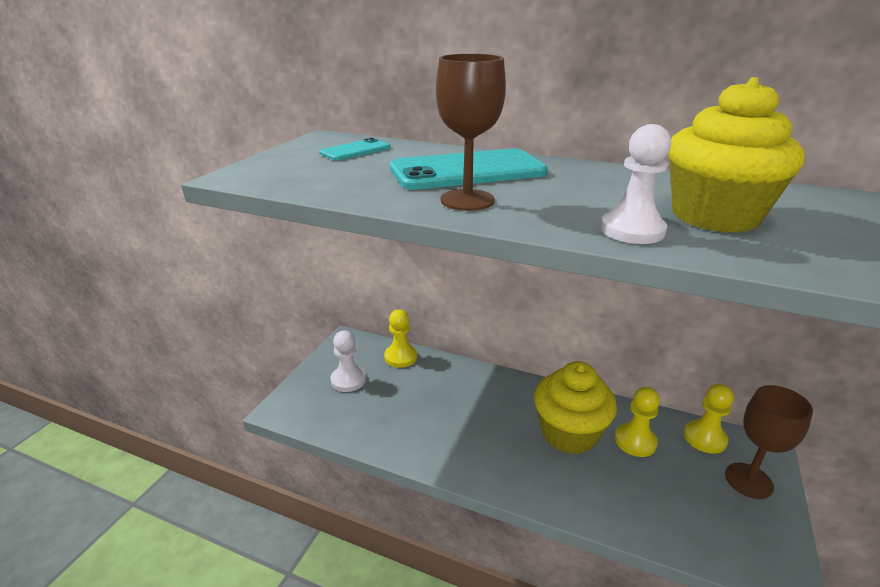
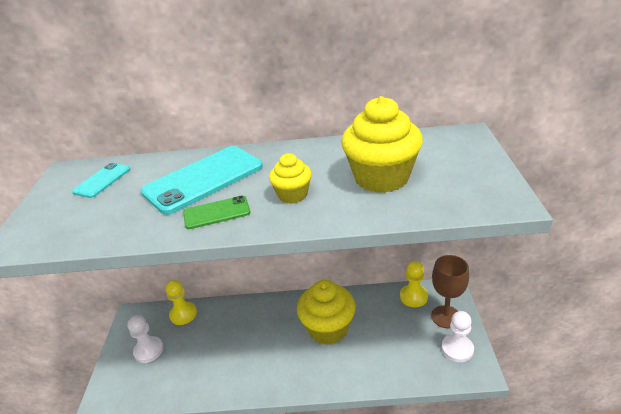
camera: 20 degrees left, 5 degrees up
brown goblet [436,54,506,211] -> green phone [183,195,250,229]
white pawn [601,124,671,244] -> white pawn moved to [442,311,474,362]
yellow pawn [615,387,660,457] -> none
none -> yellow cupcake [269,153,312,204]

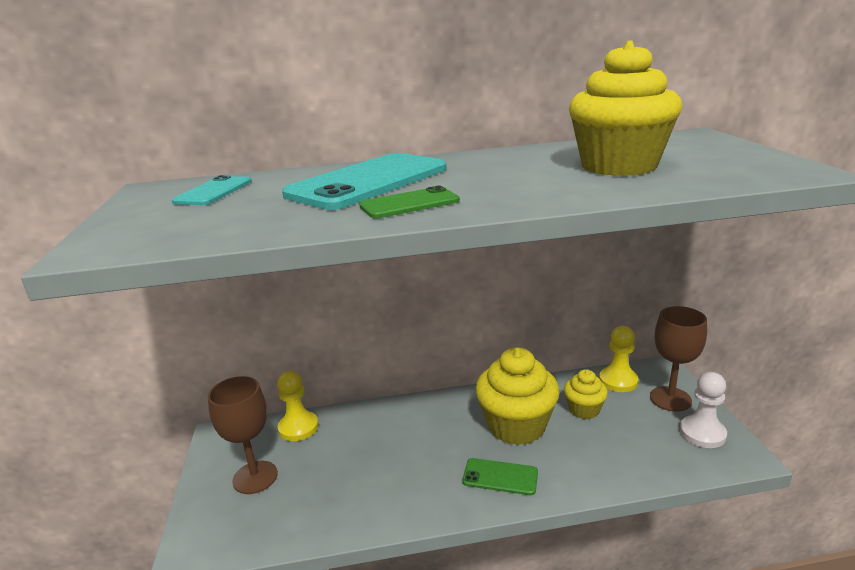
camera: 10 degrees left, 10 degrees down
white pawn [127,315,164,363] -> brown goblet [208,376,278,494]
yellow cupcake [269,153,312,204] -> yellow cupcake moved to [564,369,608,419]
none -> green phone [462,458,538,495]

